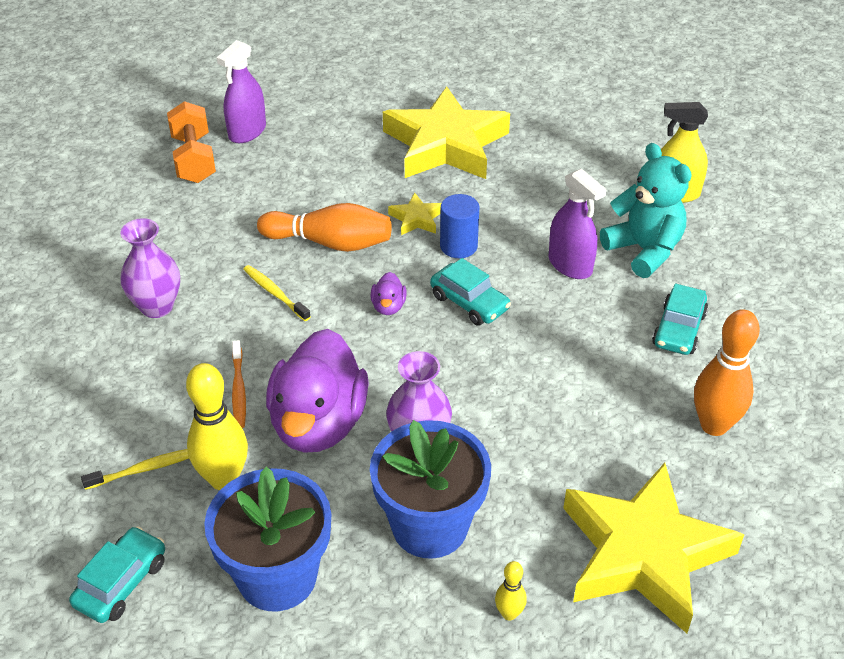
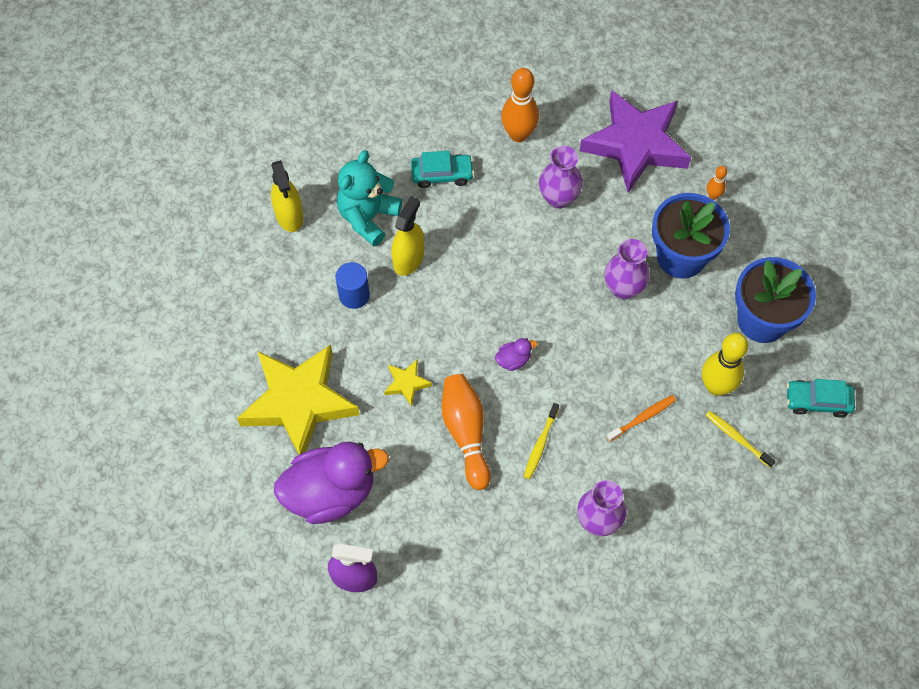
camera: 115 degrees left, 20 degrees up
orange dumbbell [167,101,216,183] -> none
purple duck [266,329,369,453] -> purple duck moved to [274,442,389,524]
turquoise car [430,258,511,326] -> none
blue cylinder [440,194,480,258] -> blue cylinder moved to [336,262,370,309]
yellow bowling pin [495,561,527,620] -> orange bowling pin [707,166,727,200]
purple spray bottle [549,169,607,279] -> yellow spray bottle [391,196,424,276]
yellow star [563,463,745,633] -> purple star [580,90,691,193]
none -> purple vase [539,146,583,209]

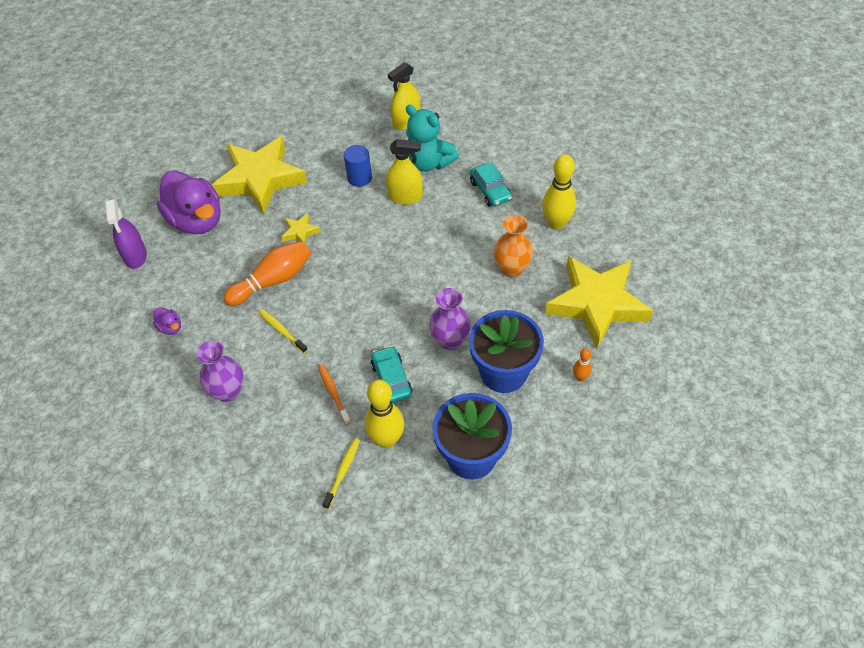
camera: 70 degrees right, 10 degrees down
turquoise teddy bear [337,150,402,246] -> turquoise teddy bear turned 150 degrees counterclockwise [406,105,459,172]
purple duck [495,338,537,371] -> purple duck moved to [153,307,181,335]
orange bowling pin [501,68,539,142] -> yellow bowling pin [542,154,576,230]
yellow toothbrush [524,403,559,479] -> yellow toothbrush turned 45 degrees clockwise [258,309,308,353]
purple vase [539,146,583,209] -> orange vase [494,215,533,278]
purple star [580,90,691,193] -> yellow star [545,256,653,349]
orange toothbrush [607,395,676,442] -> orange toothbrush turned 150 degrees counterclockwise [318,364,351,425]
turquoise car [787,379,855,418] -> turquoise car moved to [371,346,413,403]

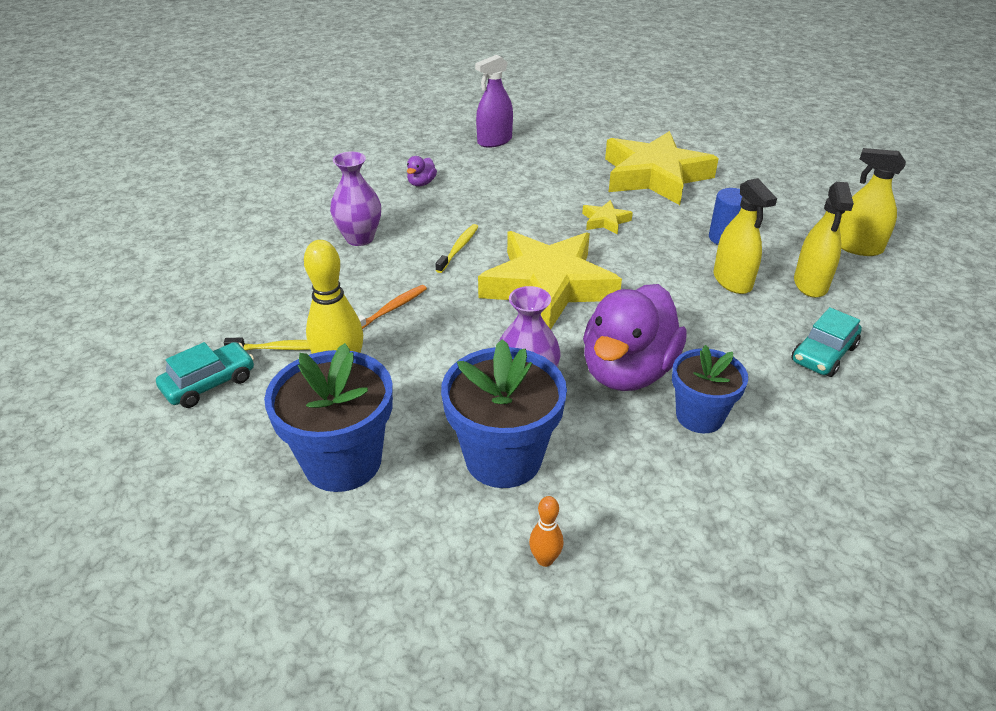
camera: 65 degrees right, 15 degrees down
purple duck [157,170,221,235] -> purple duck moved to [583,284,687,391]
orange bowling pin [223,241,311,306] -> none
turquoise car [371,346,413,403] -> turquoise car moved to [156,342,254,408]
turquoise teddy bear [406,105,459,172] -> yellow spray bottle [794,182,854,298]
orange vase [494,215,533,278] -> blue flower pot [672,345,748,433]
yellow bowling pin [542,154,576,230] -> none
yellow star [545,256,653,349] -> yellow star moved to [478,231,622,329]

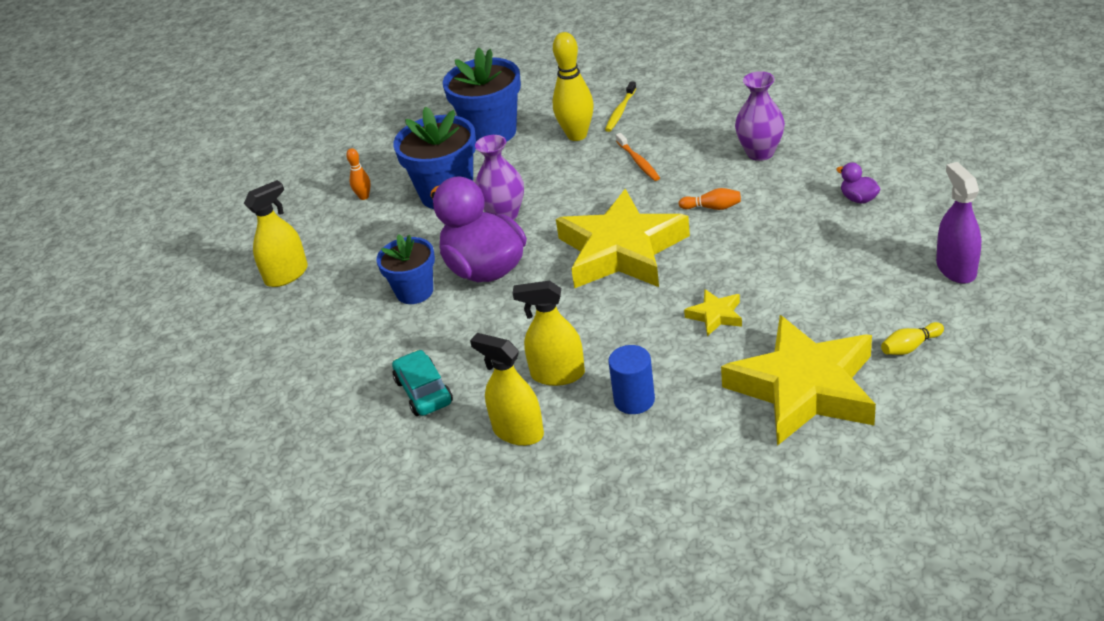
camera: 120 degrees right, 0 degrees up
turquoise car [156,342,254,408] -> none
yellow toothbrush [435,224,479,273] -> orange bowling pin [679,188,741,210]
yellow spray bottle [840,148,906,256] -> yellow spray bottle moved to [244,180,308,287]
none -> yellow bowling pin [881,322,944,355]

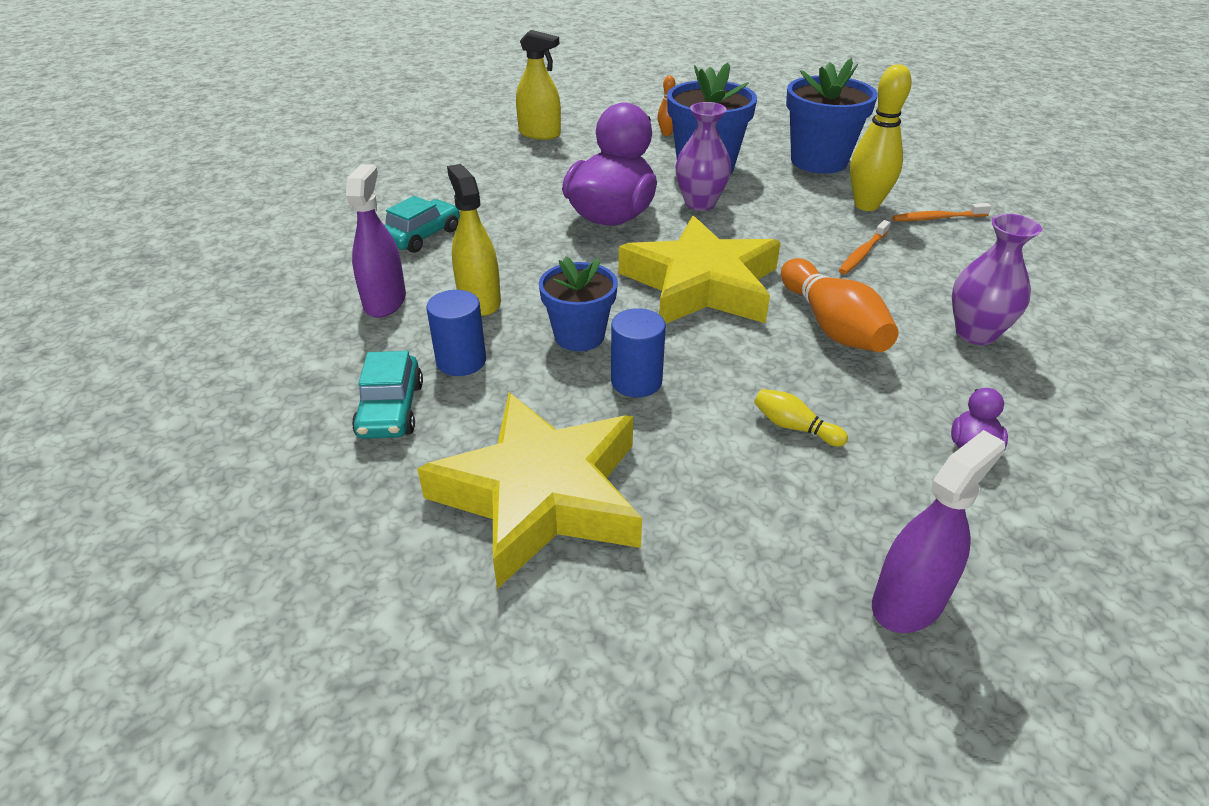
camera: 55 degrees right, 0 degrees up
blue flower pot [376,234,435,304] -> blue flower pot moved to [539,256,618,351]
yellow spray bottle [470,333,544,446] -> purple spray bottle [346,164,406,318]
yellow toothbrush [605,81,636,132] -> orange toothbrush [892,203,991,221]
orange bowling pin [679,188,741,210] -> orange bowling pin [781,258,899,352], size x2.05
yellow star [684,289,742,336] -> blue cylinder [611,308,666,397]
yellow bowling pin [881,322,944,355] -> yellow bowling pin moved to [754,389,848,447]
none -> turquoise car [352,351,423,439]

